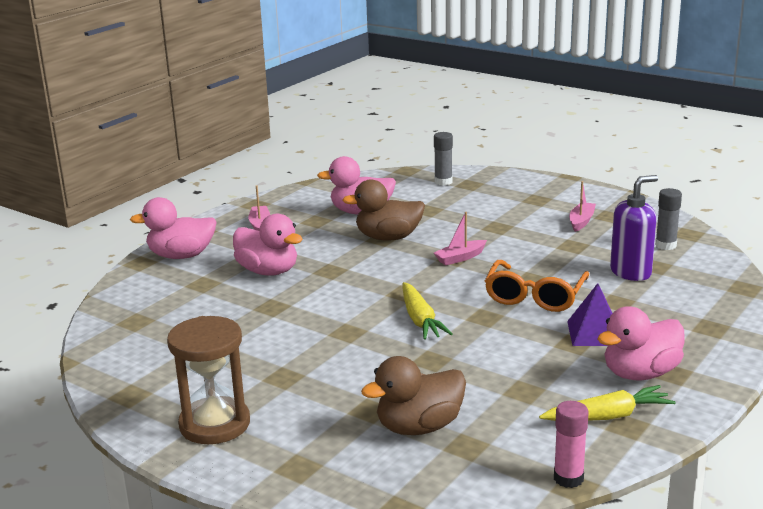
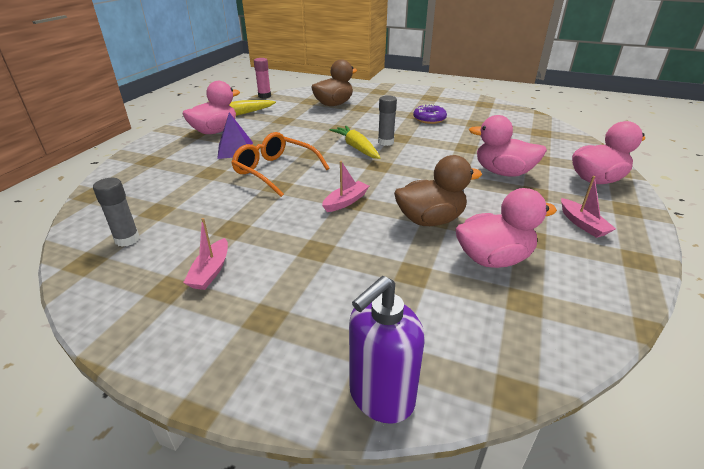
camera: 165 degrees right, 10 degrees up
brown hourglass [167,316,250,444] -> none
grey glue stick [434,132,453,186] -> grey glue stick moved to [378,95,397,146]
orange glasses [485,260,589,312] -> orange glasses turned 60 degrees counterclockwise [231,132,330,197]
purple soap dispenser [610,175,658,281] -> purple soap dispenser moved to [349,276,424,424]
none -> purple donut [413,104,447,124]

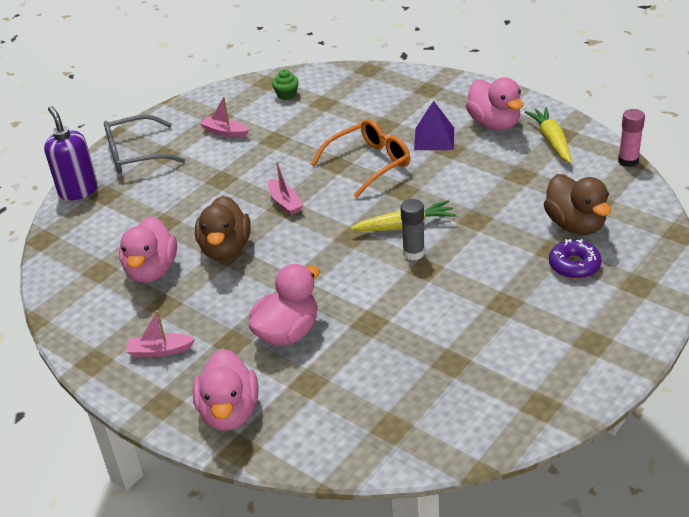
camera: 110 degrees right, 5 degrees up
grey glue stick [93,178,140,247] -> green cupcake [272,69,299,100]
purple donut [413,104,447,124] -> purple donut moved to [549,239,602,279]
none -> grey glasses [104,114,185,173]

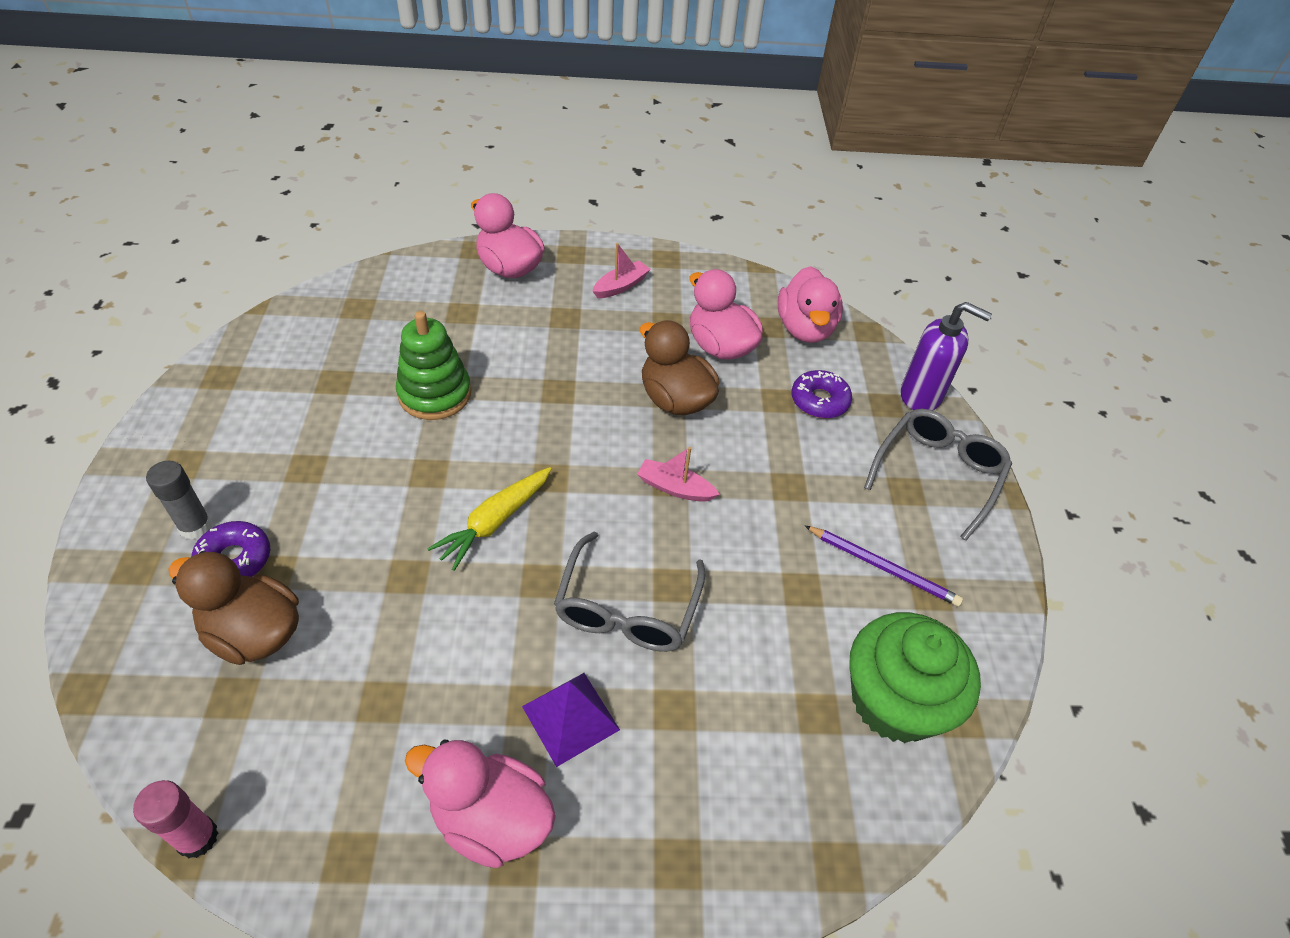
camera: 135 degrees right, 10 degrees up
pink boat [199,97,249,138] -> purple pencil [805,526,963,606]
pink duck [249,264,320,346] -> pink duck moved to [778,266,843,343]
green cupcake [272,69,299,100] -> green cupcake [849,612,981,743], size x2.41
orange glasses [311,119,410,198] -> grey glasses [554,532,705,652]
grey glue stick [400,199,425,260] -> grey glue stick moved to [146,460,212,540]
yellow carrot [525,107,572,163] -> none
none -> green stacking toy [396,311,471,420]
none -> purple donut [792,370,852,418]

